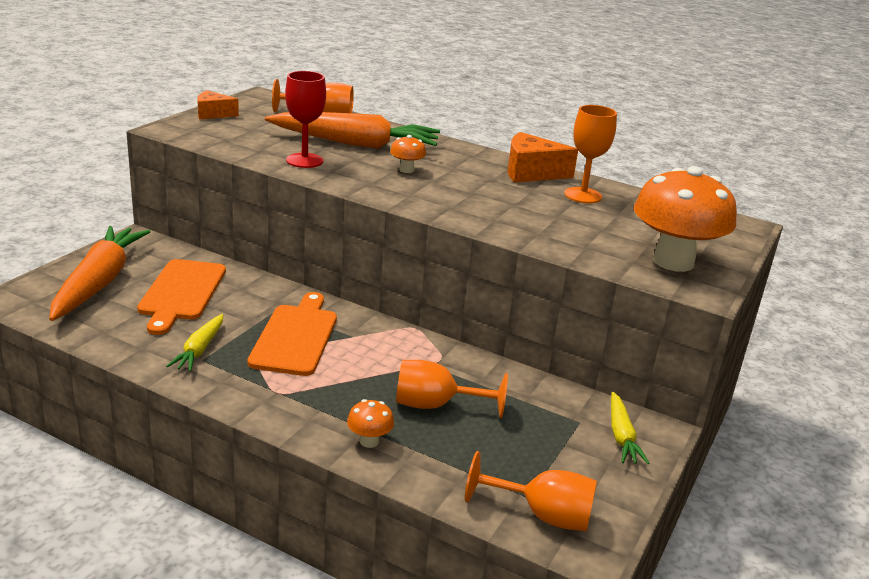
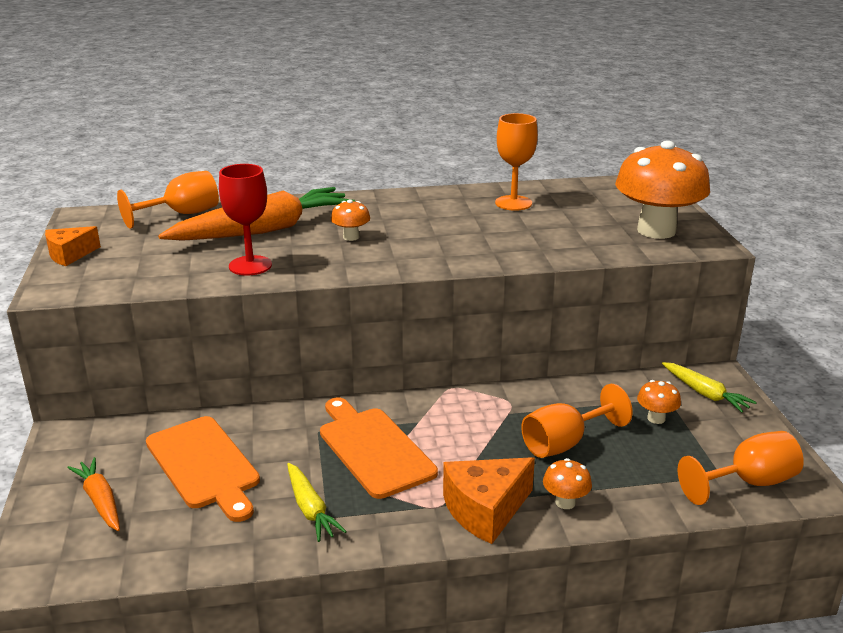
camera: 35 degrees left, 0 degrees up
orange carrot [49,226,150,321] -> orange carrot [67,457,120,531], size x0.50
orange cheese [508,132,578,183] -> orange cheese moved to [443,457,535,544]
none -> orange mushroom [637,380,681,424]

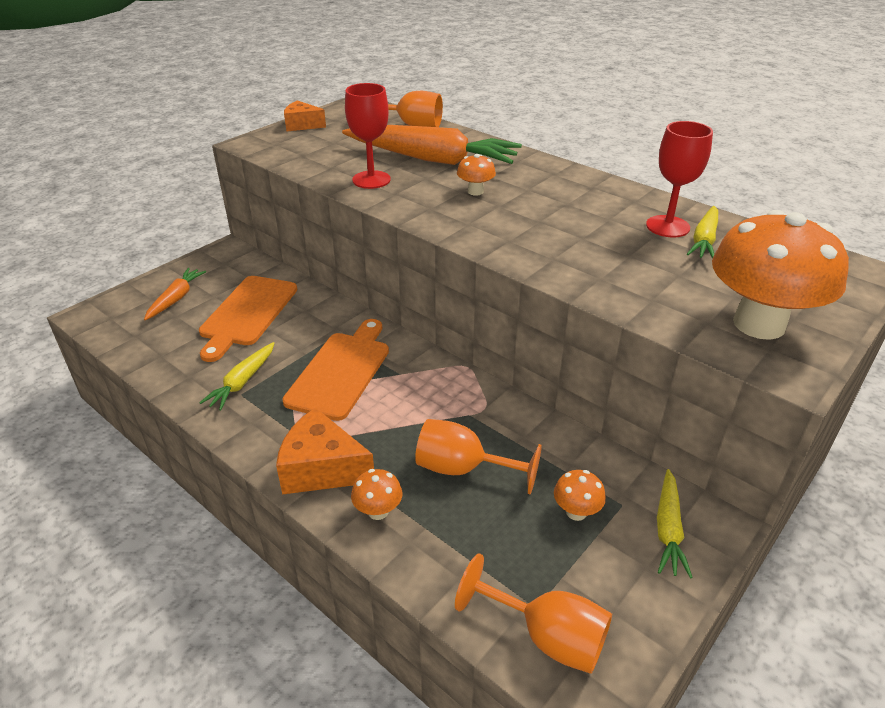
camera: 50 degrees right, 10 degrees up
orange goblet [495,113,538,211] -> red goblet [646,121,713,237]
none -> yellow carrot [687,206,718,259]

